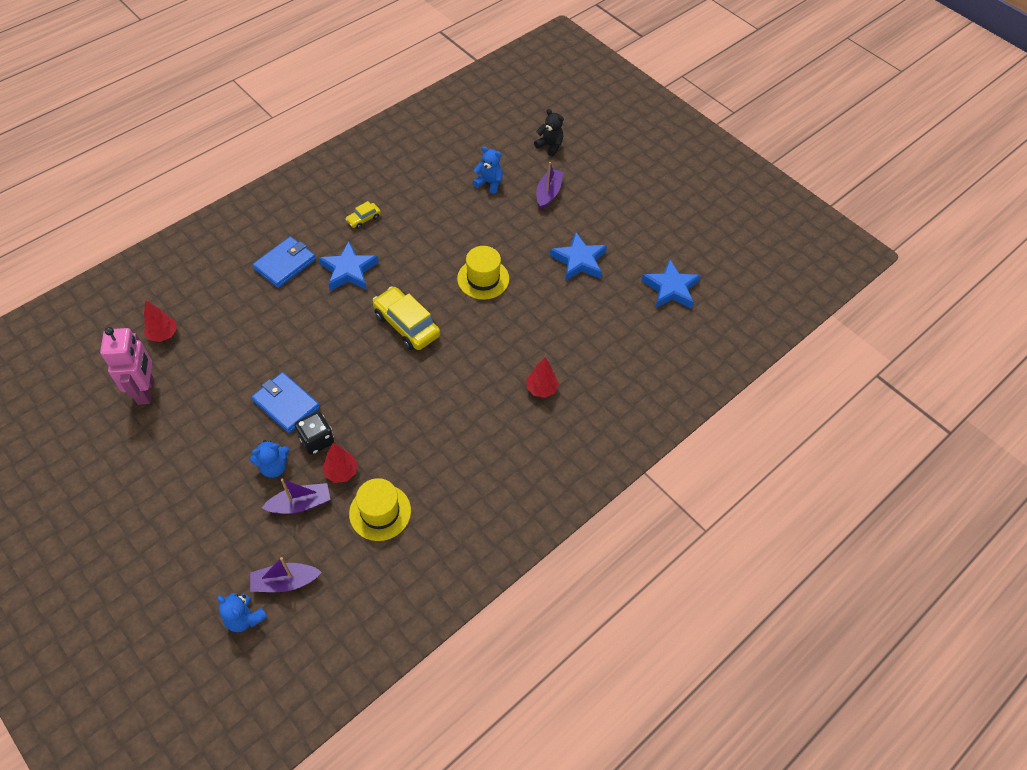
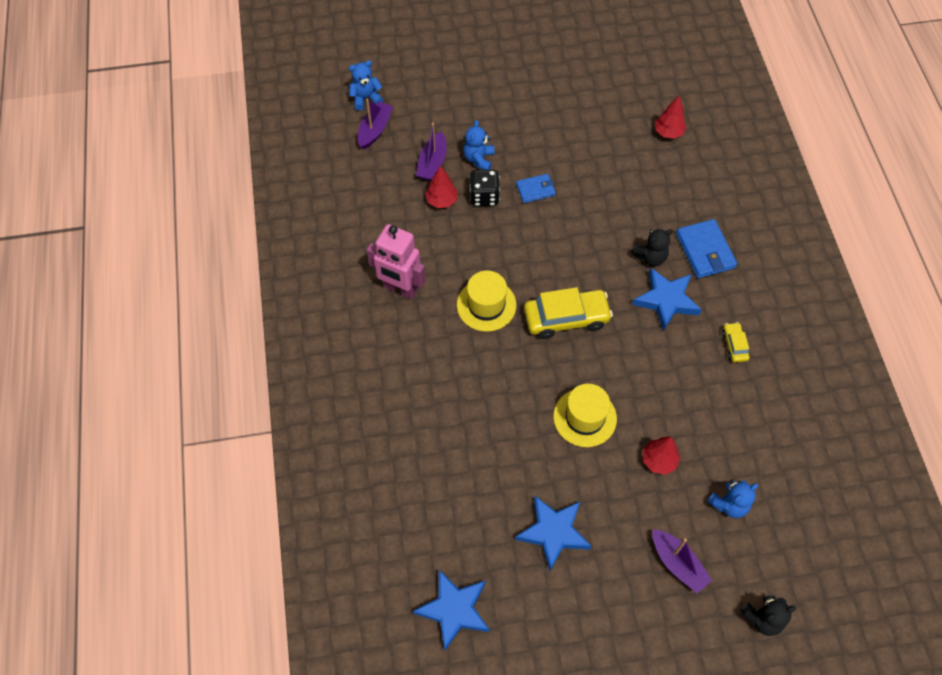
camera: 125 degrees right, 5 degrees up
pink robot [100,327,154,405] -> pink robot moved to [367,224,426,299]
blue wallet [251,372,320,433] -> blue wallet [516,174,556,203], size x0.62
yellow hat [349,478,411,541] -> yellow hat moved to [457,271,516,332]
red tree [526,357,559,398] -> red tree moved to [643,437,680,475]
none -> black teddy bear [631,228,673,266]

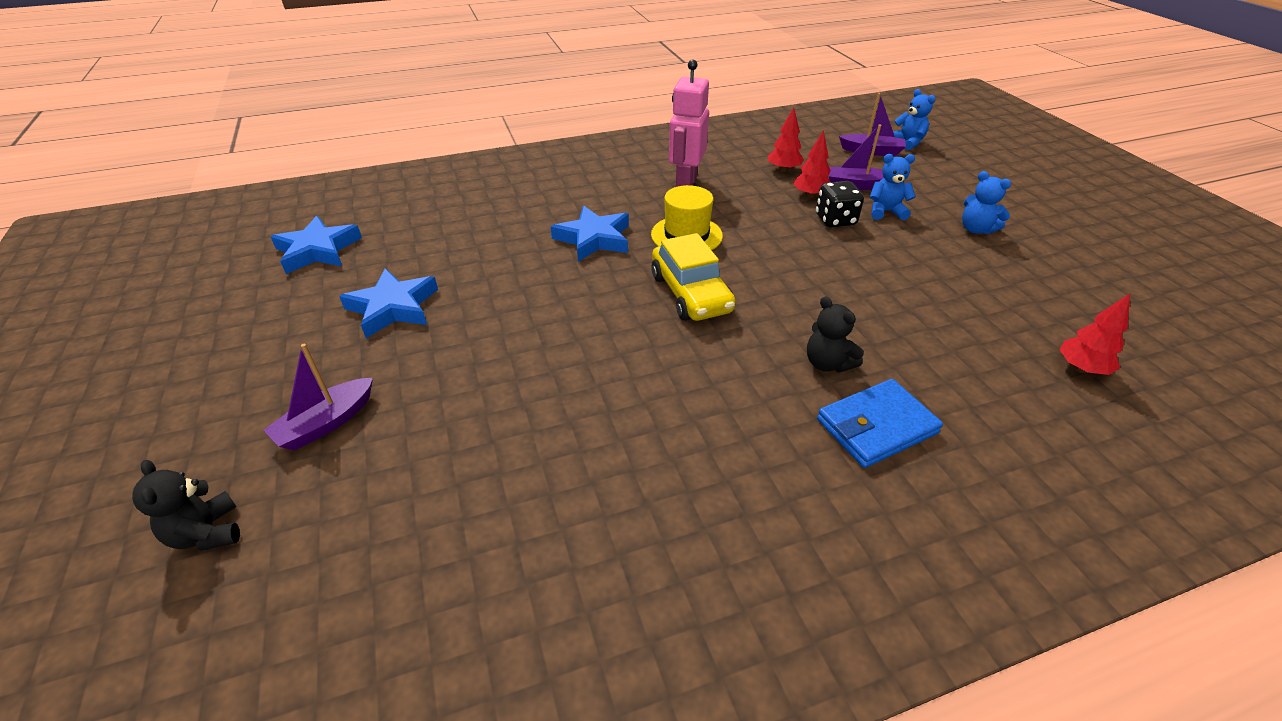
camera: 80 degrees right, 20 degrees down
blue wallet [516,174,556,203] -> none
yellow hat [553,384,617,447] -> none
blue star [632,268,702,331] -> blue star moved to [551,206,629,262]
red tree [643,437,680,475] -> red tree moved to [768,107,804,172]
blue teddy bear [707,480,758,518] -> blue teddy bear moved to [962,171,1011,234]
yellow car [722,322,750,363] -> none

